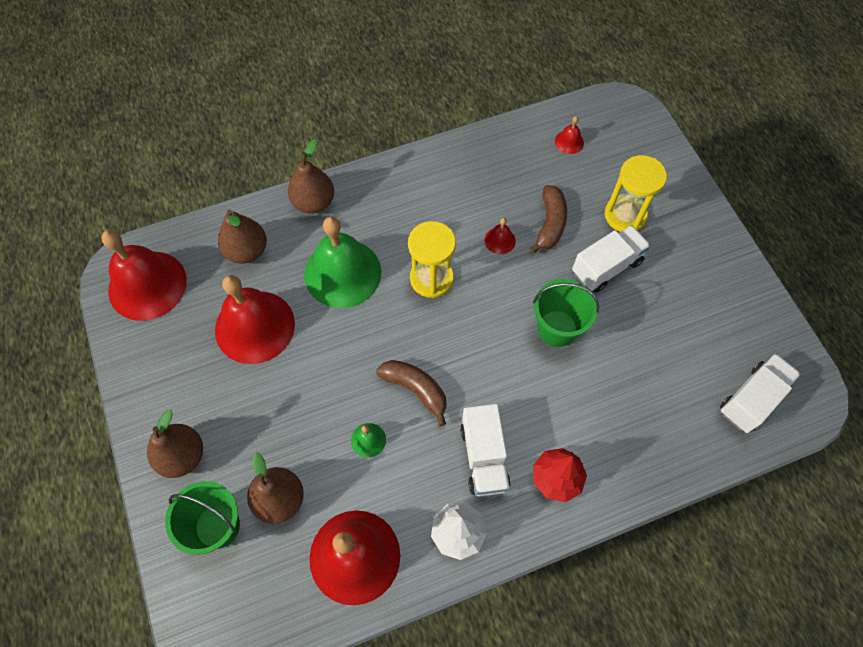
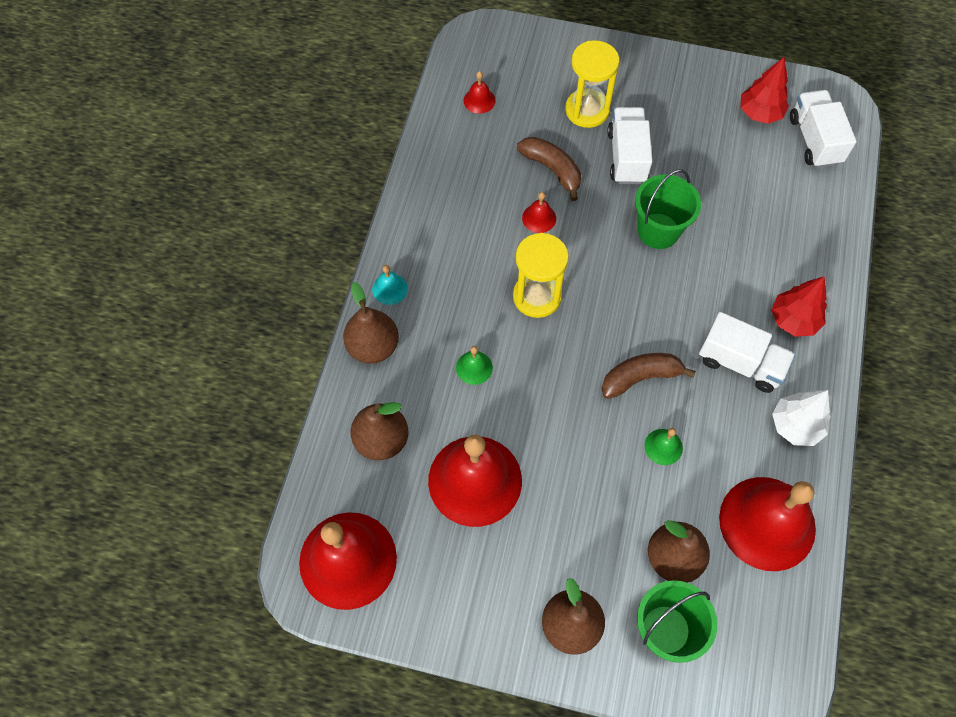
camera: 55 degrees left, 0 degrees up
green bell [304,216,381,308] -> green bell [456,346,493,385], size x0.41
none -> turquoise bell [372,265,408,305]
none -> red tree [741,57,789,124]

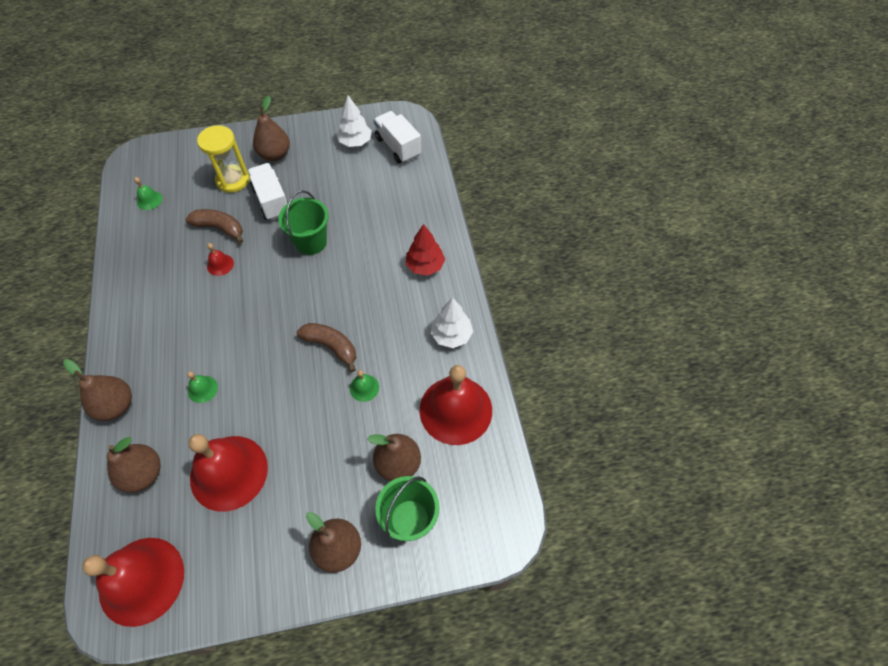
camera: 25 degrees left, 5 degrees down
turquoise bell [372,265,408,305] -> none
red bell [463,71,496,114] -> green bell [134,177,162,210]
yellow hourglass [513,233,569,318] -> none
brown banana [602,353,696,399] -> brown banana turned 75 degrees clockwise [296,323,356,372]
white truck [699,312,795,393] -> none
red tree [741,57,789,124] -> white tree [337,95,372,147]
none -> brown pear [253,96,290,161]

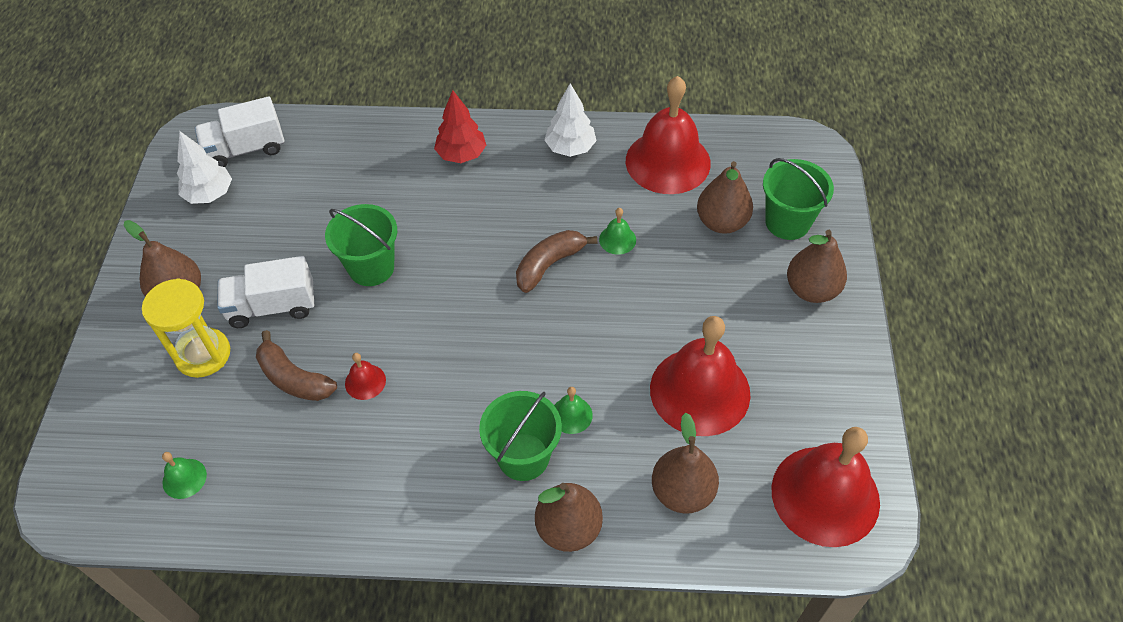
camera: 75 degrees left, 5 degrees down
brown banana [185,209,243,244] -> brown banana turned 90 degrees counterclockwise [256,330,337,401]
none -> green bucket [479,391,562,481]

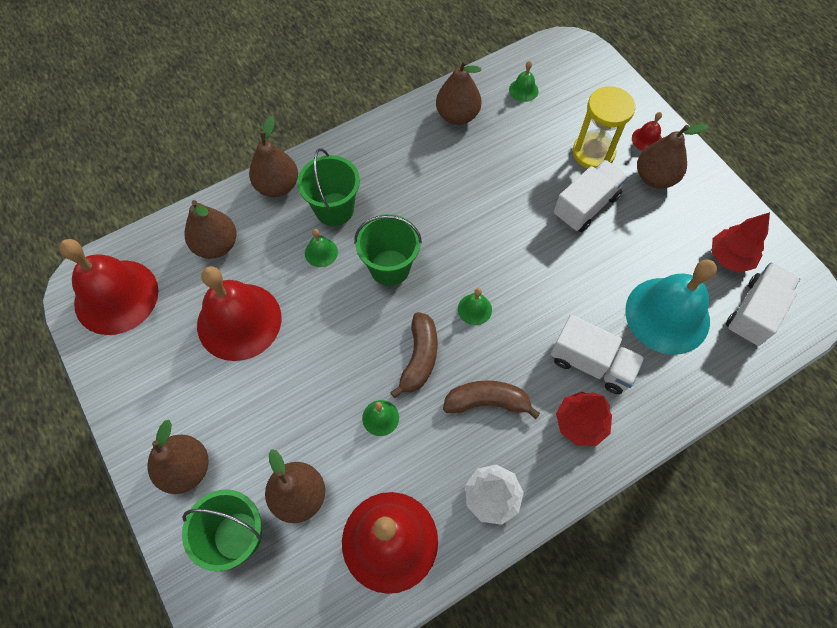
camera: 145 degrees right, 10 degrees up
white tree [177,131,232,204] -> red tree [712,212,770,273]
brown banana [256,330,337,401] -> brown banana moved to [443,380,540,419]
green bucket [325,204,397,286] -> green bucket moved to [354,214,422,286]
red bell [345,353,386,400] -> red bell moved to [632,112,662,151]
none -> brown pear [436,60,482,125]
none -> green bell [458,288,492,325]
none -> white truck [551,314,645,394]
none -> turquoise bell [625,259,717,355]

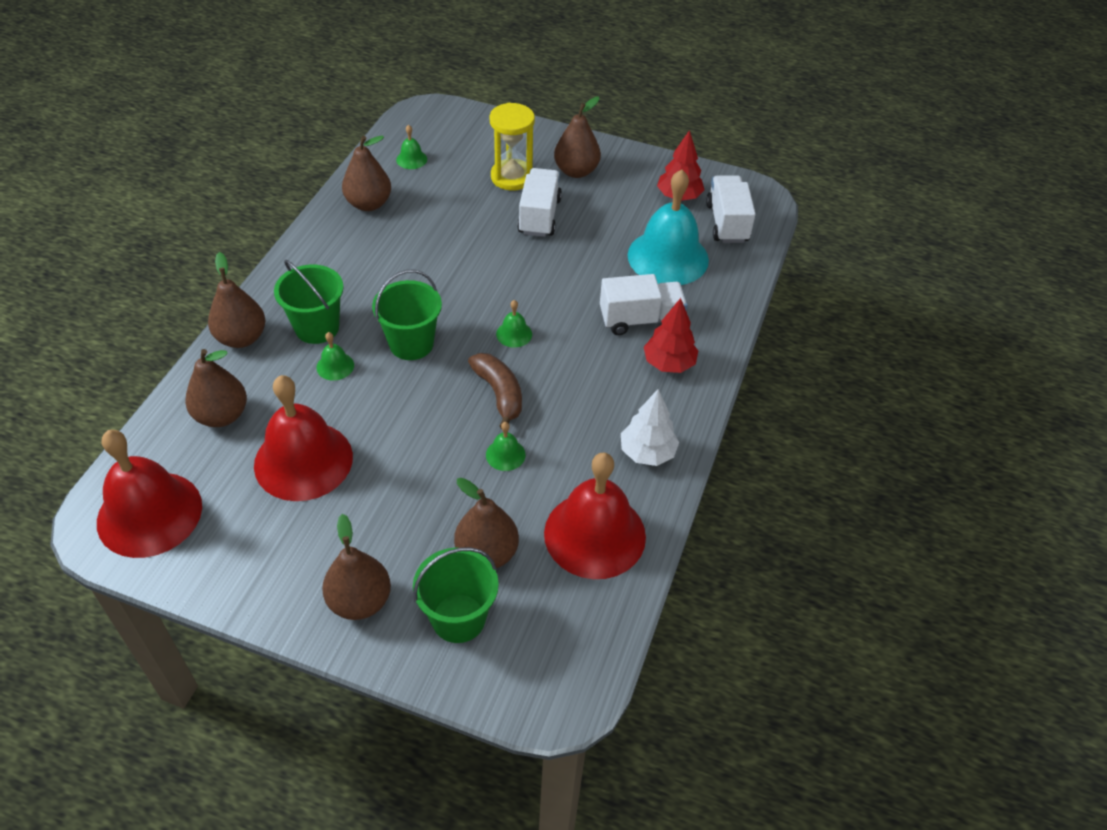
camera: 40 degrees left, 15 degrees down
brown banana [443,380,540,419] -> none
red bell [632,112,662,151] -> none

